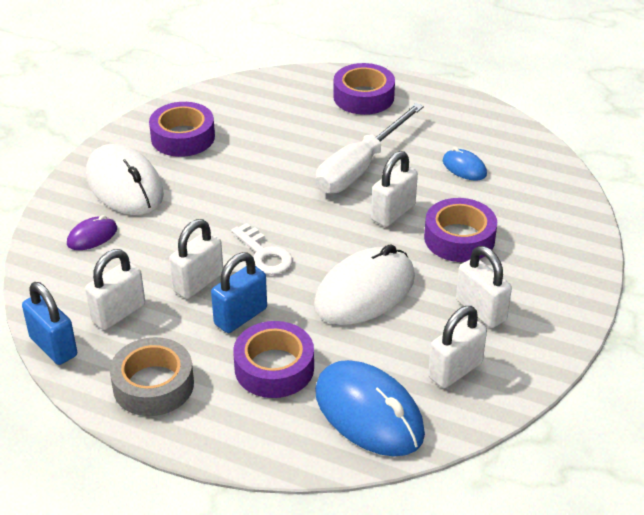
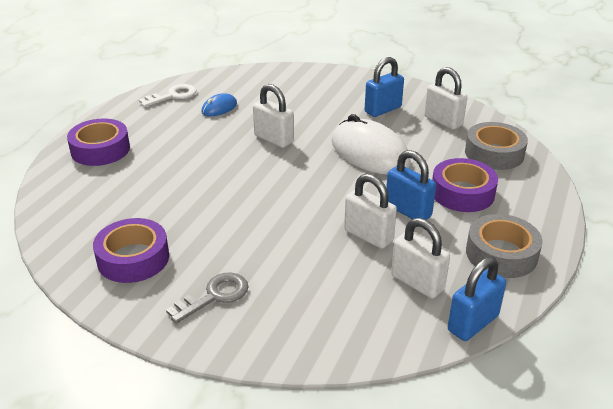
camera: 90 degrees left, 5 degrees down
purple mouse [67,215,117,250] -> none
white mouse [86,144,164,215] -> grey key [166,273,249,324]
white key [231,223,293,275] -> white key moved to [139,84,197,107]
blue mouse [315,360,425,457] -> grey tape [465,122,528,170]
white screwdriver [316,103,424,194] -> none
purple tape [424,198,497,262] -> none
white padlock [456,246,512,328] -> blue padlock [365,57,404,117]

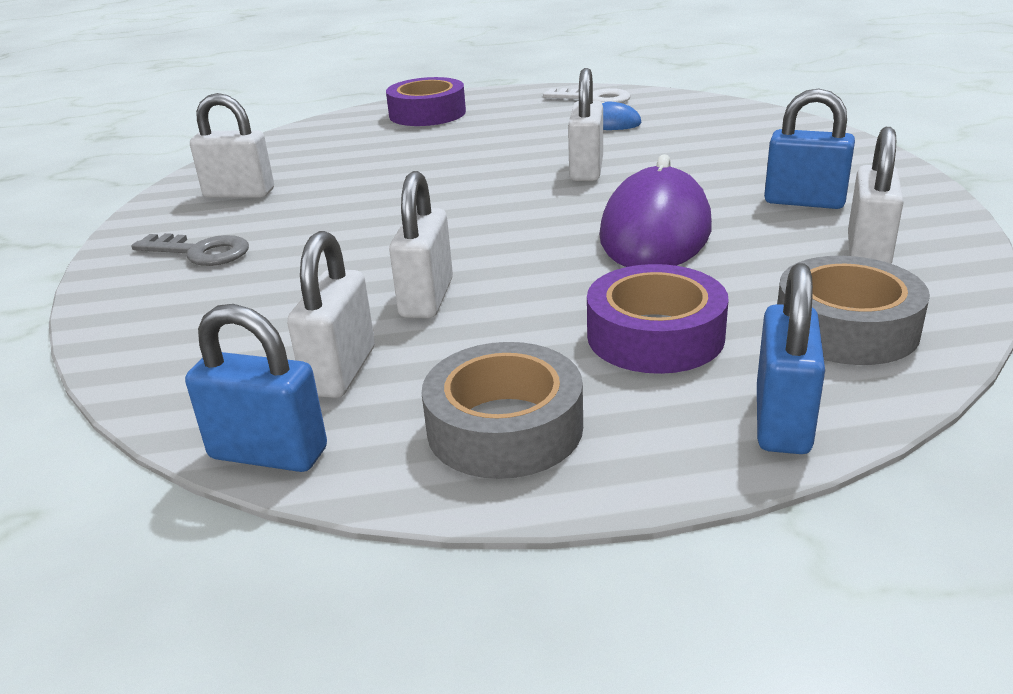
camera: 60 degrees right, 5 degrees down
purple tape [93,218,169,283] -> white padlock [190,93,274,198]
white mouse [332,114,411,175] -> purple mouse [599,154,712,267]
blue padlock [386,150,436,220] -> blue padlock moved to [757,263,825,454]

